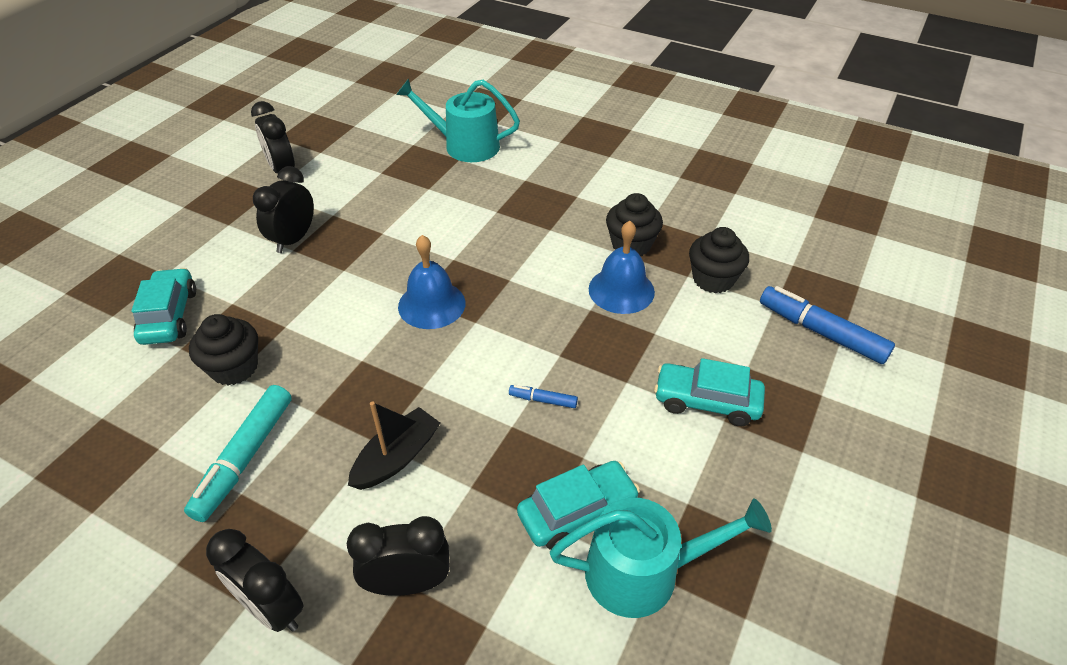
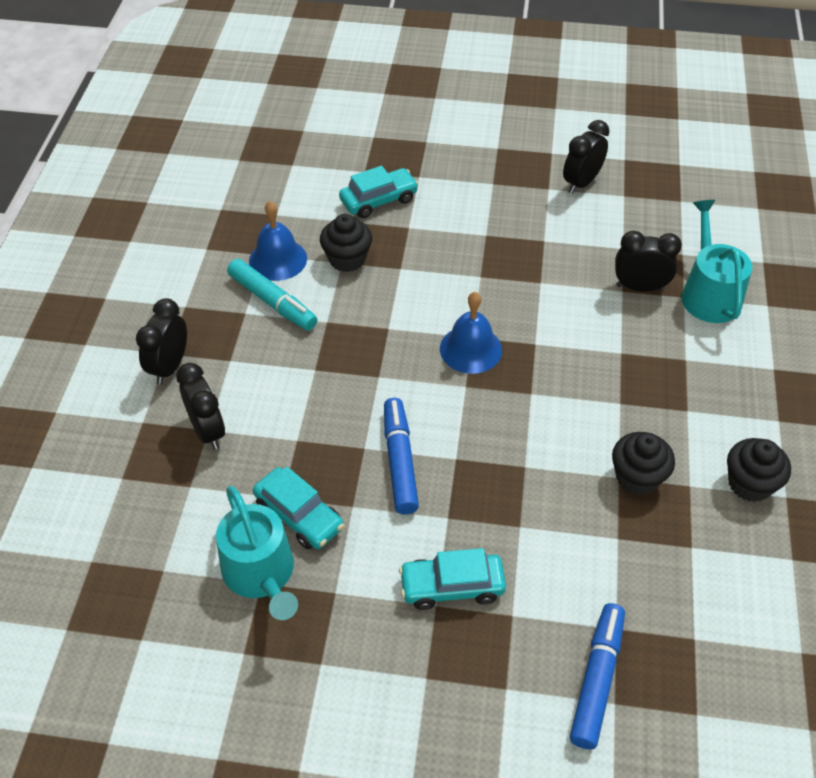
camera: 70 degrees right, 5 degrees up
turquoise marker [184,385,292,522] -> turquoise marker turned 135 degrees counterclockwise [227,259,317,331]
black clock [253,166,314,253] -> black clock moved to [615,231,682,291]
black boat [348,401,440,490] -> none
blue marker [509,385,578,408] -> blue marker [384,398,419,514], size x2.08
blue bell [589,221,655,314] -> blue bell moved to [249,201,307,281]
turquoise car [654,358,765,426] -> turquoise car turned 90 degrees counterclockwise [399,548,506,610]
black cupcake [689,227,749,294] -> black cupcake moved to [727,438,791,502]

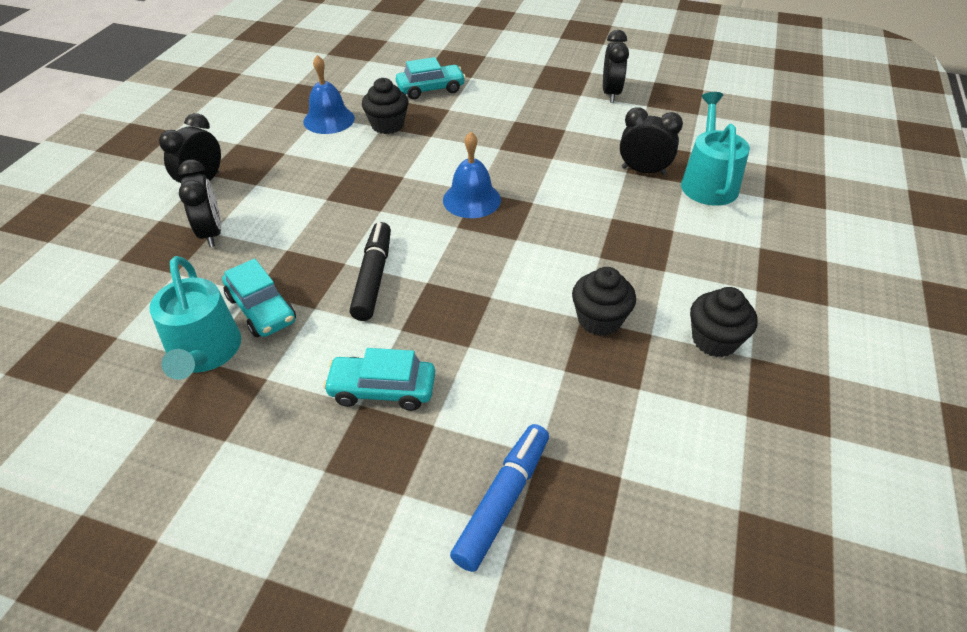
camera: 10 degrees right, 5 degrees down
turquoise marker [227,259,317,331] -> none
blue marker [384,398,419,514] -> black marker [350,222,391,321]
black clock [563,120,610,194] -> black clock turned 135 degrees clockwise [603,30,629,102]

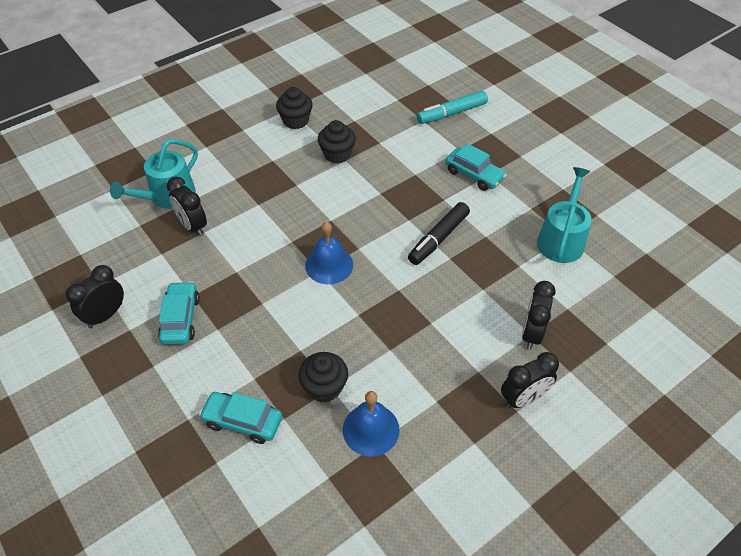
camera: 145 degrees left, 5 degrees up
turquoise car [222,259,296,337] -> turquoise car moved to [158,281,200,345]
blue marker [450,424,549,572] -> turquoise marker [417,91,488,124]

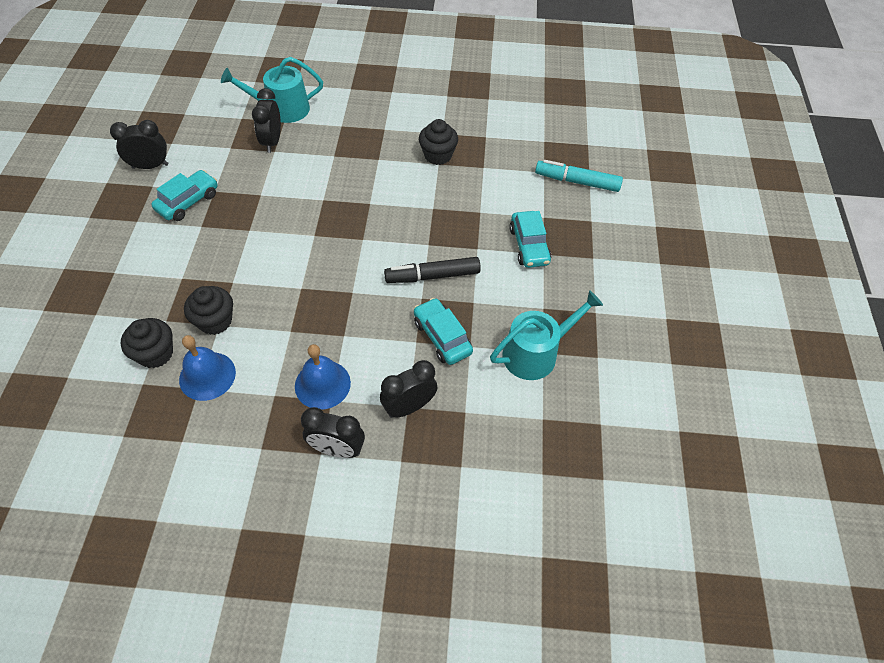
camera: 40 degrees right, 5 degrees up
turquoise car [199,392,282,444] -> turquoise car moved to [414,298,473,365]
black cupcake [276,87,313,129] -> black cupcake moved to [121,318,173,368]
blue bell [305,222,353,284] -> blue bell moved to [295,344,351,410]

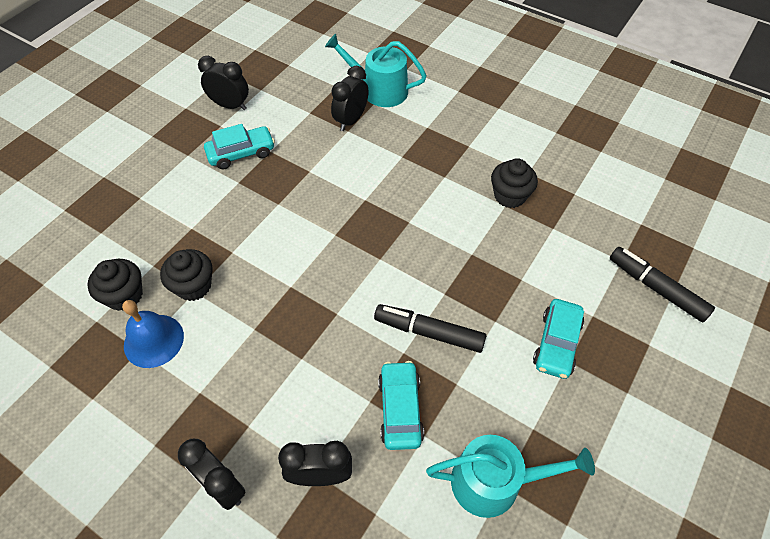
camera: 30 degrees right, 0 degrees up
blue bell [295,344,351,410] -> none
turquoise marker [535,160,623,192] -> black marker [610,247,715,322]

